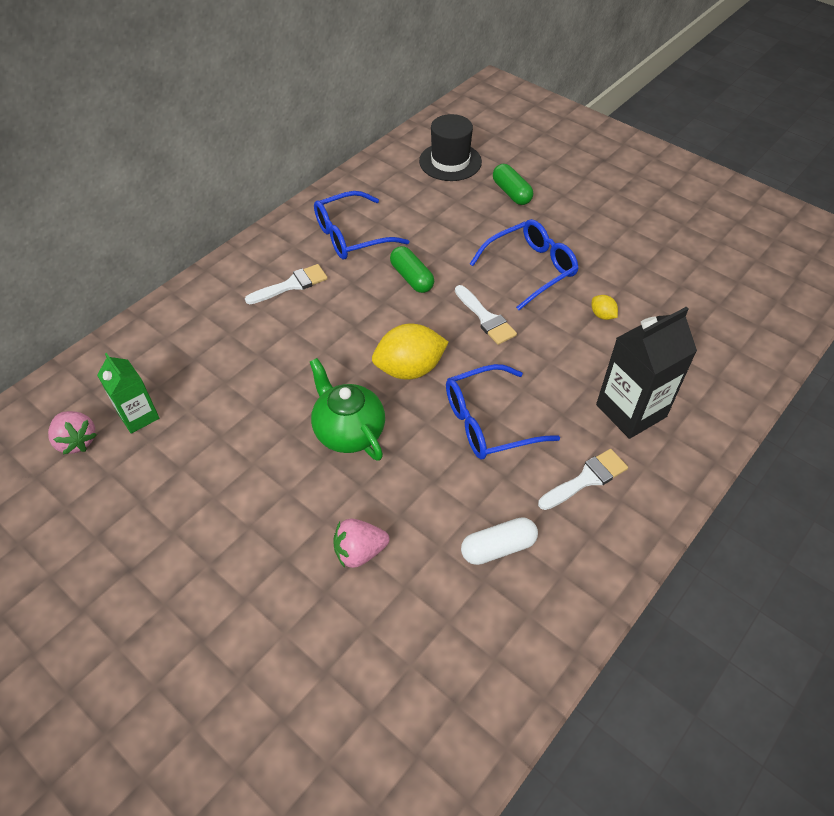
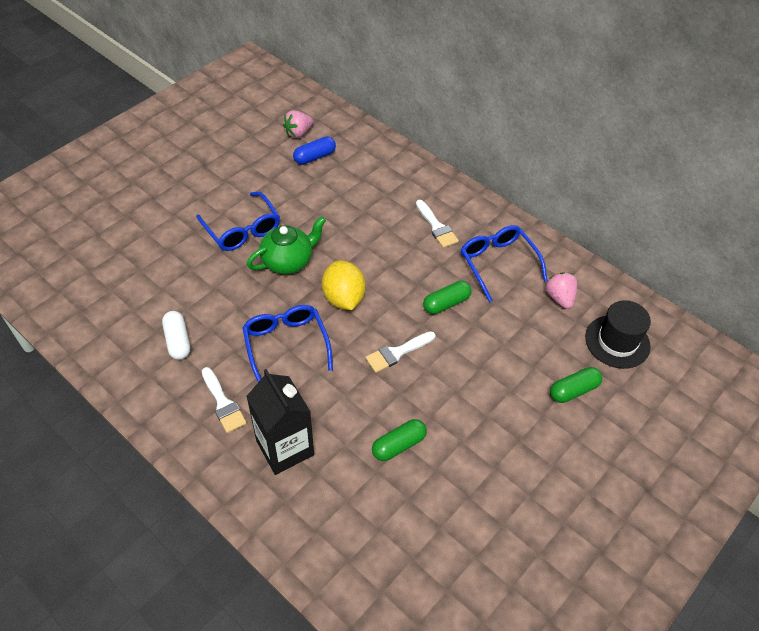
camera: 90 degrees right, 0 degrees up
green carton [97,353,159,434] -> blue capsule [293,136,336,165]
pink strawberry [333,519,390,568] -> pink strawberry moved to [545,272,578,309]
blue glasses [470,219,579,310] -> blue glasses moved to [196,192,280,251]
yellow lemon [592,295,618,320] -> green capsule [372,419,427,461]

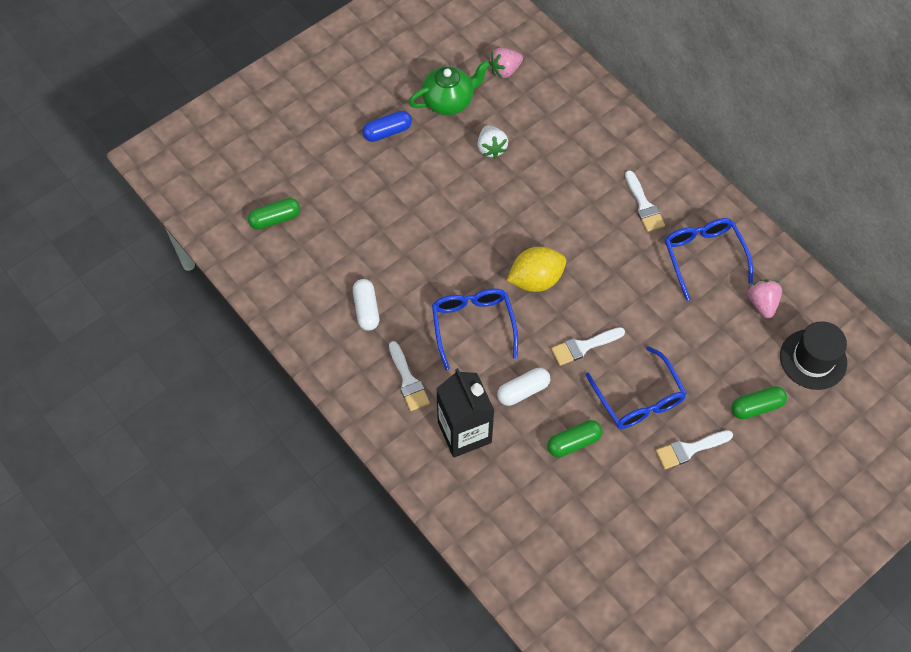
camera: 10 degrees right, 10 degrees up
blue glasses [196,192,280,251] -> blue glasses moved to [585,346,687,429]
green teapot [247,216,326,274] -> green teapot moved to [409,60,490,115]
blue capsule [293,136,336,165] -> blue capsule moved to [362,111,412,142]
yellow lemon [322,260,365,310] -> yellow lemon turned 75 degrees clockwise [507,247,566,292]
green capsule [423,281,472,314] -> green capsule moved to [248,198,300,230]
none -> white strawberry [477,125,508,158]
none -> white capsule [497,368,550,406]
none -> white brush [656,430,733,469]

